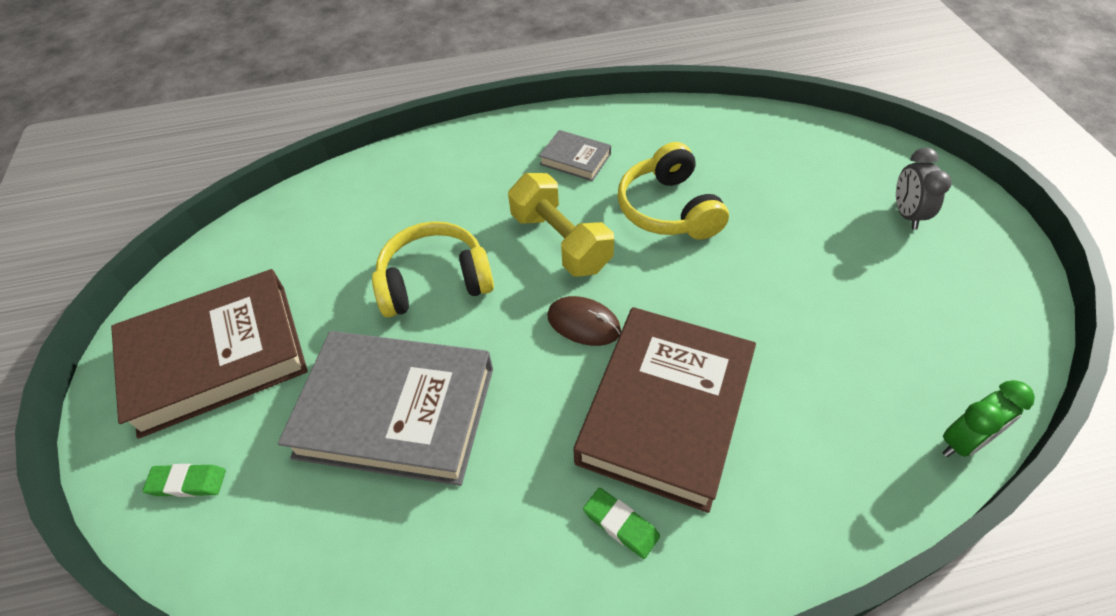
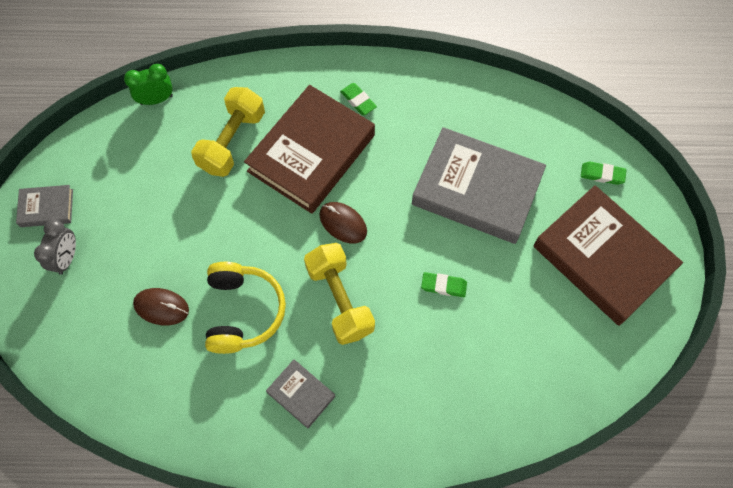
camera: 170 degrees left, 15 degrees up
brown book [111,269,308,439] -> brown book turned 60 degrees clockwise [533,185,683,326]
yellow headphones [372,221,494,317] -> green eraser [421,272,467,297]
none -> grey book [16,185,73,227]
none -> brown mouse [133,288,189,325]
none -> yellow dumbbell [191,87,265,177]

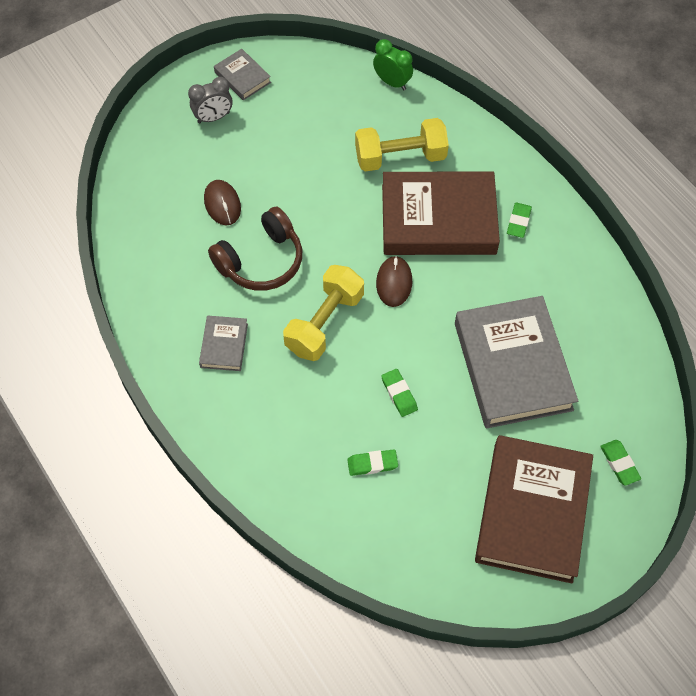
camera: 55 degrees right, 5 degrees down
yellow headphones [205,262,286,354] -> brown headphones [208,207,302,291]
none -> green eraser [347,449,398,476]

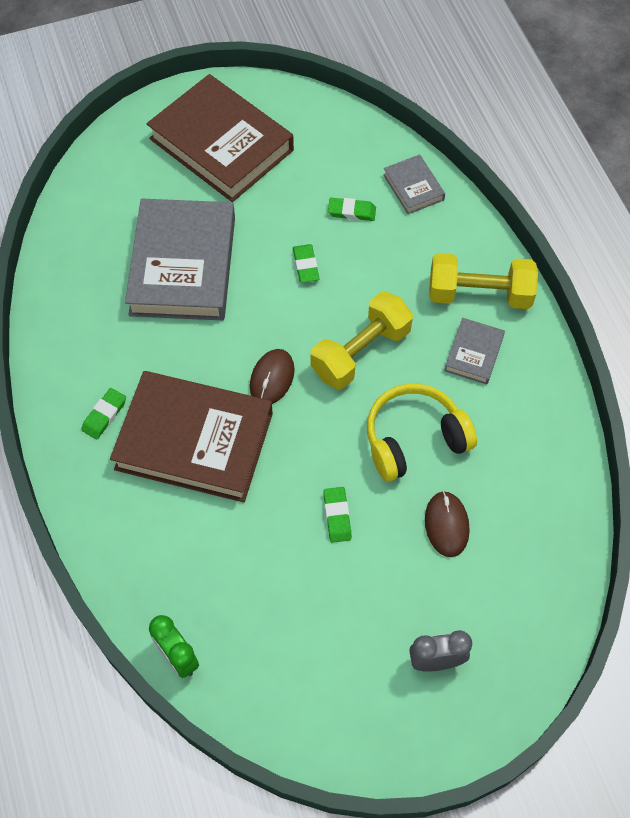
camera: 165 degrees left, 0 degrees up
brown headphones [208,207,302,291] -> yellow headphones [367,384,477,482]
grey book [214,49,271,100] -> grey book moved to [383,154,445,214]
yellow dumbbell [355,118,449,172] -> yellow dumbbell moved to [429,253,538,309]
brown book [475,435,593,583] -> brown book turned 75 degrees counterclockwise [147,74,294,202]
green eraser [600,440,641,486] -> green eraser moved to [323,487,352,543]

